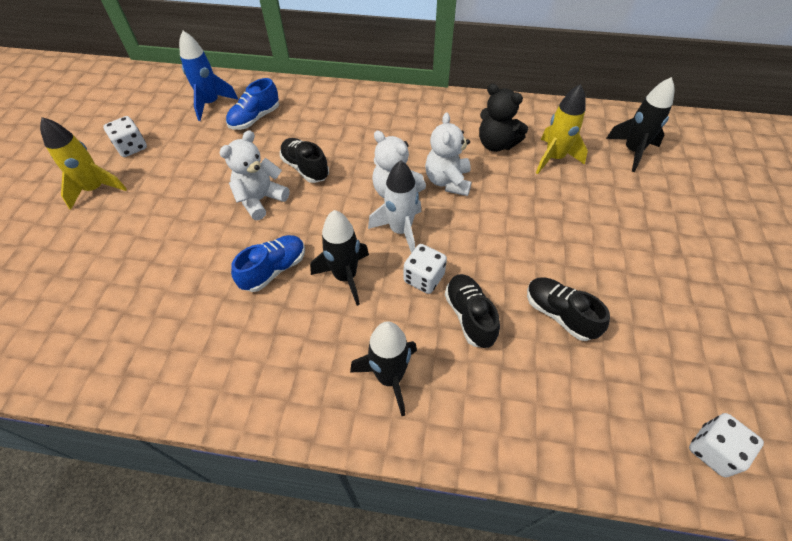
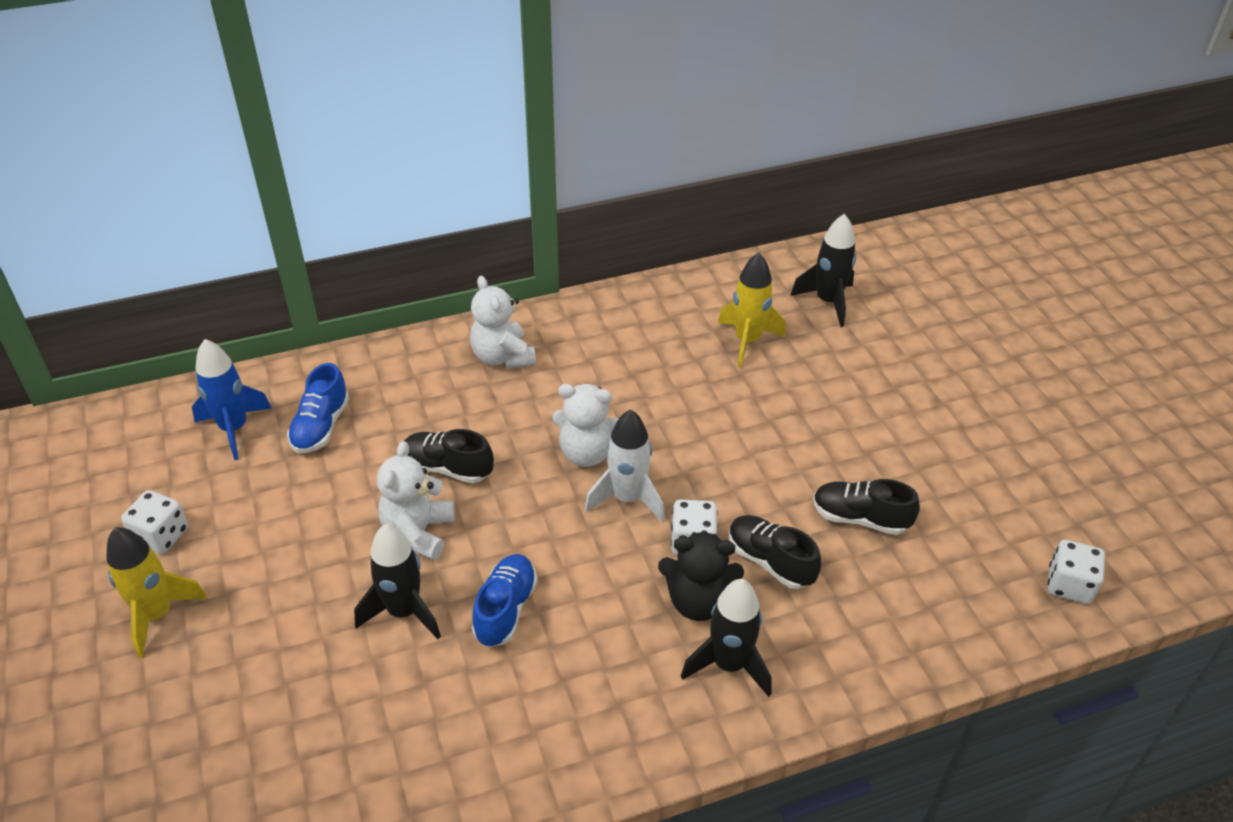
camera: 30 degrees left, 10 degrees down
black rocket [310,210,369,306] -> black rocket moved to [354,524,441,639]
white teddy bear [425,113,471,196] -> white teddy bear moved to [470,276,536,369]
black teddy bear [479,84,528,152] -> black teddy bear moved to [658,530,744,621]

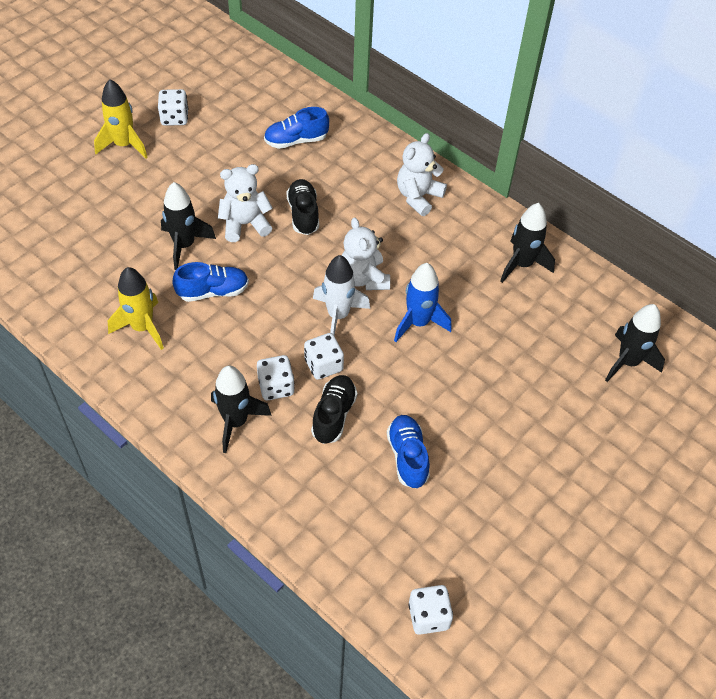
camera: 60 degrees right, 10 degrees up
blue rocket [192,339,272,460] -> blue rocket moved to [394,263,452,342]
black teddy bear [658,530,744,621] -> white dice [257,355,295,400]
yellow rocket [718,253,786,368] -> yellow rocket moved to [108,267,164,350]
black shoe [813,479,920,535] -> blue shoe [387,415,430,489]
none -> black rocket [500,203,555,283]

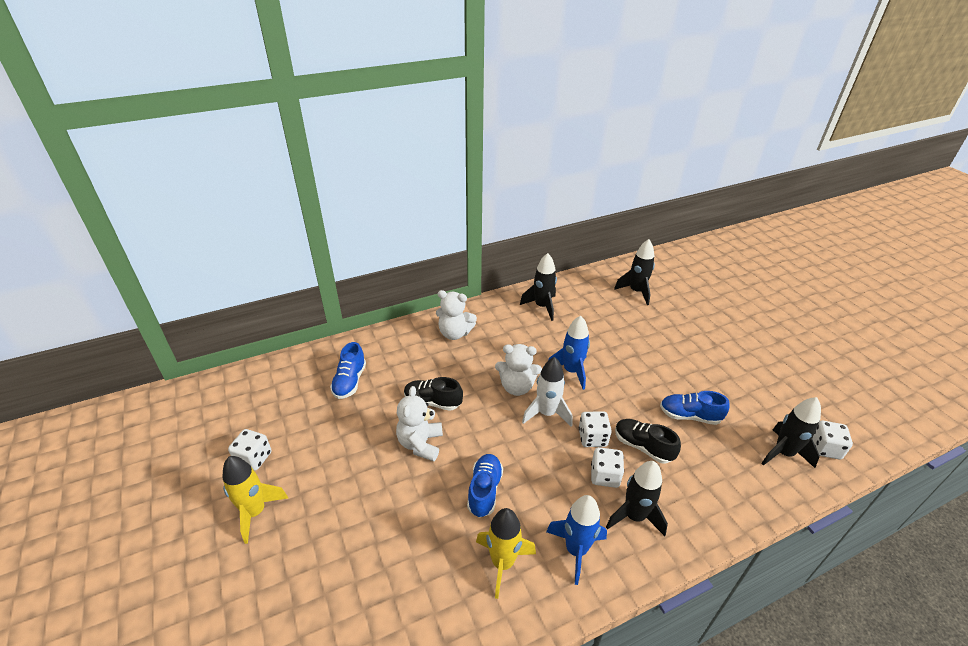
camera: 65 degrees left, 15 degrees down
black rocket [161,182,216,270] -> black rocket moved to [761,397,821,468]
white teddy bear [397,133,447,216] -> white teddy bear turned 45 degrees counterclockwise [436,290,477,340]
none -> blue rocket [546,495,607,585]

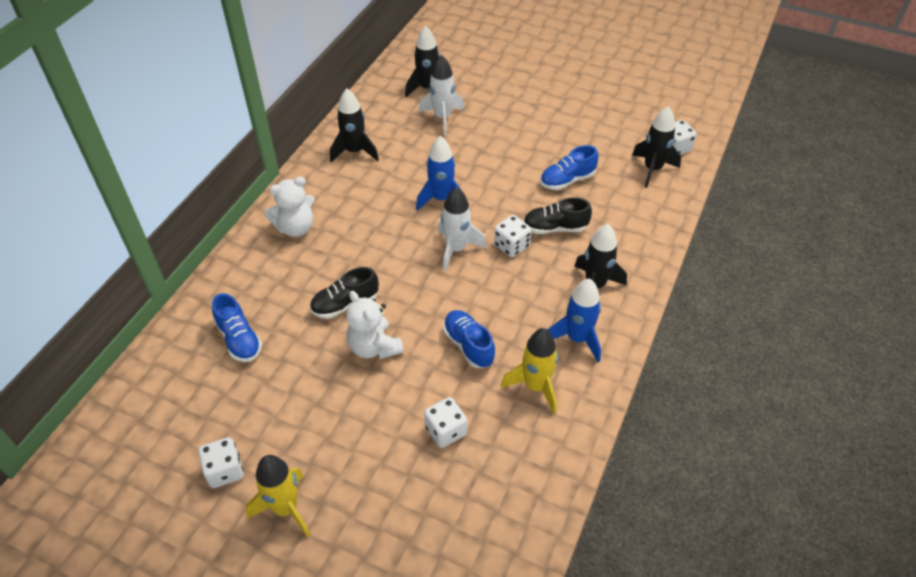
camera: 40 degrees left, 10 degrees up
white teddy bear [495,344,542,396] -> none
white dice [591,447,624,488] -> white dice moved to [424,397,467,448]
none -> white rocket [419,55,464,135]

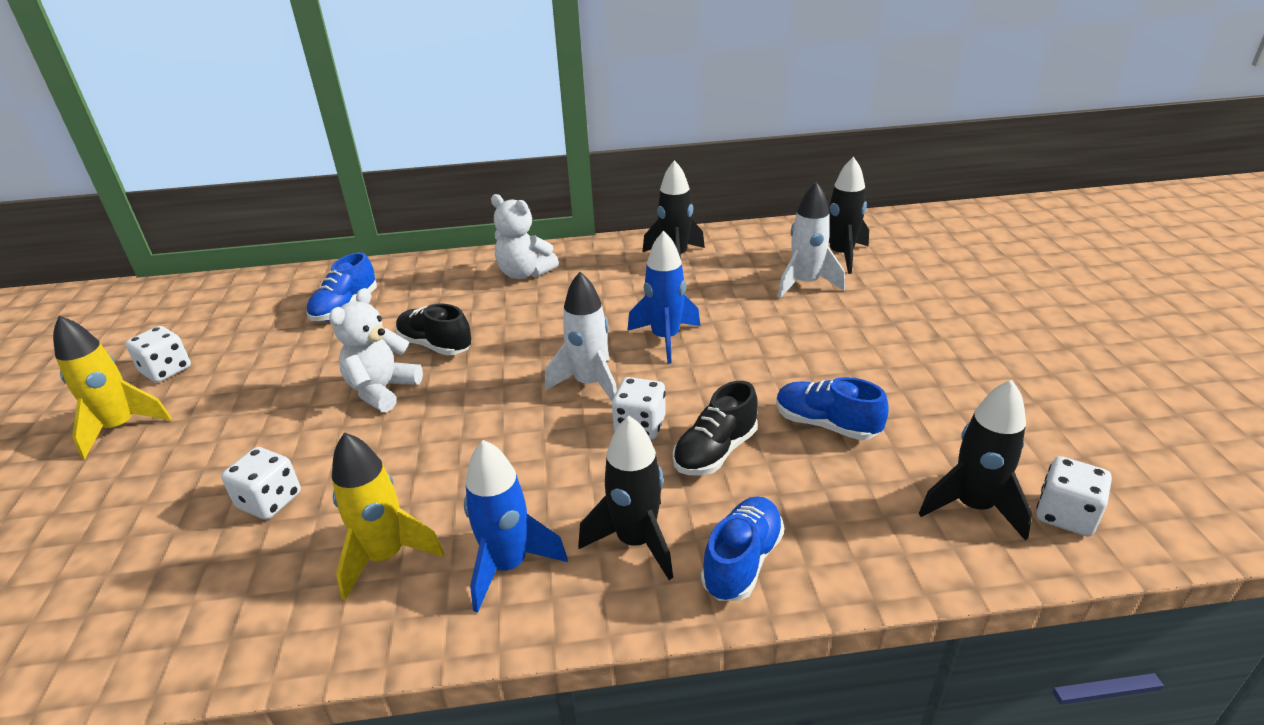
camera: 60 degrees right, 15 degrees down
blue shoe [443,310,495,368] -> blue shoe moved to [701,496,784,601]
black shoe [523,197,592,234] -> black shoe turned 105 degrees counterclockwise [673,381,758,476]

